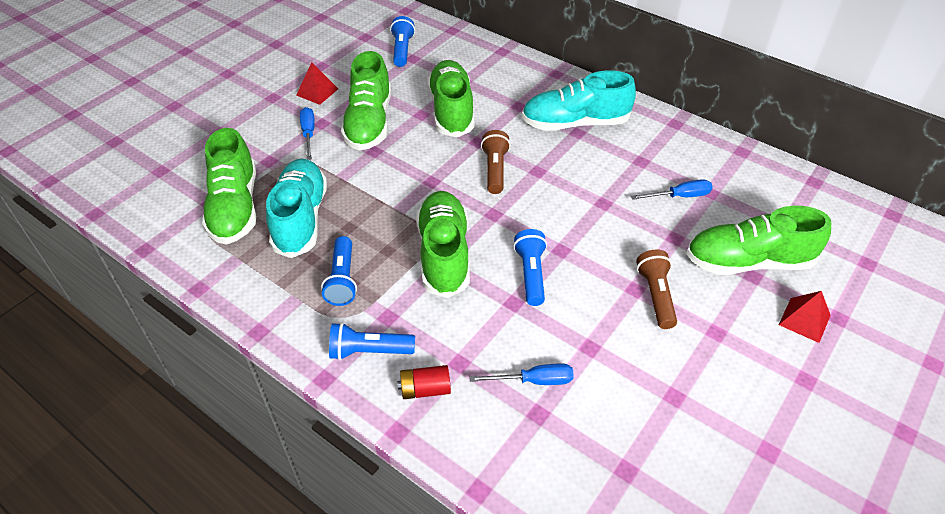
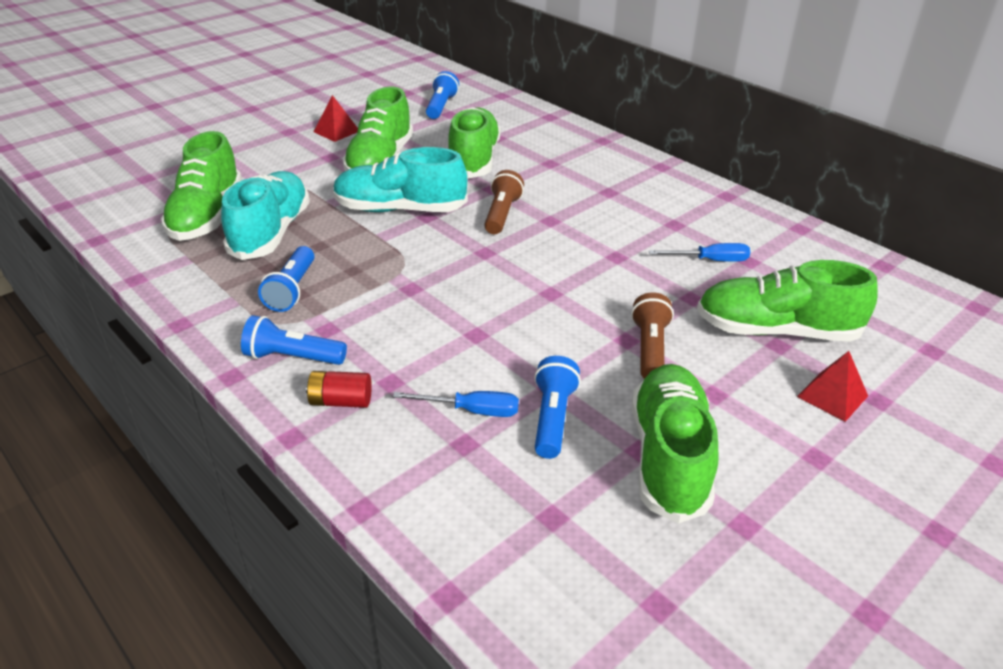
camera: 10 degrees right, 10 degrees down
blue screwdriver [300,107,315,160] -> none
green shoe [416,191,470,298] -> green shoe moved to [632,364,718,524]
blue flashlight [513,229,547,306] -> blue flashlight moved to [534,356,581,459]
turquoise shoe [522,71,636,131] -> turquoise shoe moved to [333,147,468,212]

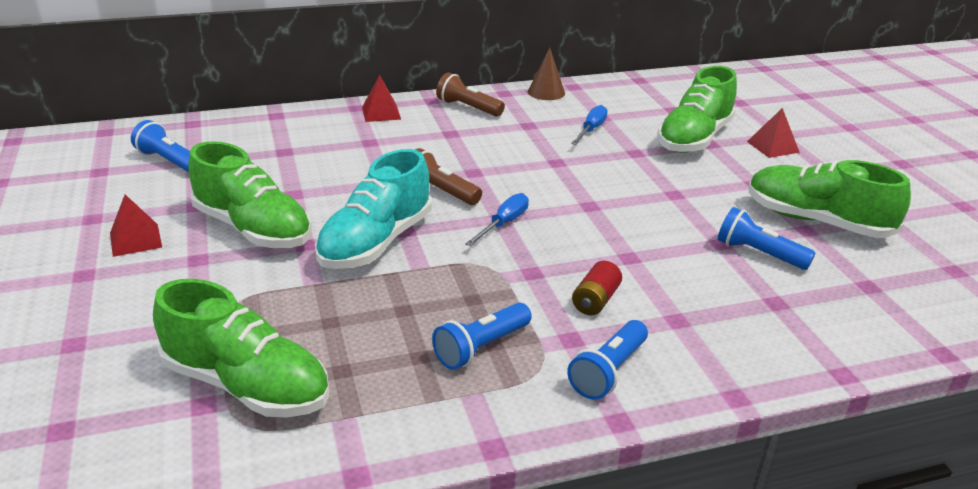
camera: 65 degrees left, 5 degrees down
turquoise shoe [221,171,310,260] -> none
blue flashlight [258,246,314,312] -> blue flashlight turned 105 degrees clockwise [432,302,532,370]
red battery [306,371,372,408] -> red battery moved to [572,261,622,315]
blue screwdriver [393,391,519,417] -> blue screwdriver moved to [465,193,529,246]
green shoe [448,107,501,179] -> none
brown flashlight [631,293,674,379] -> brown flashlight moved to [436,73,505,117]
none -> red pyramid [362,75,401,122]
none -> brown cone [528,47,565,100]

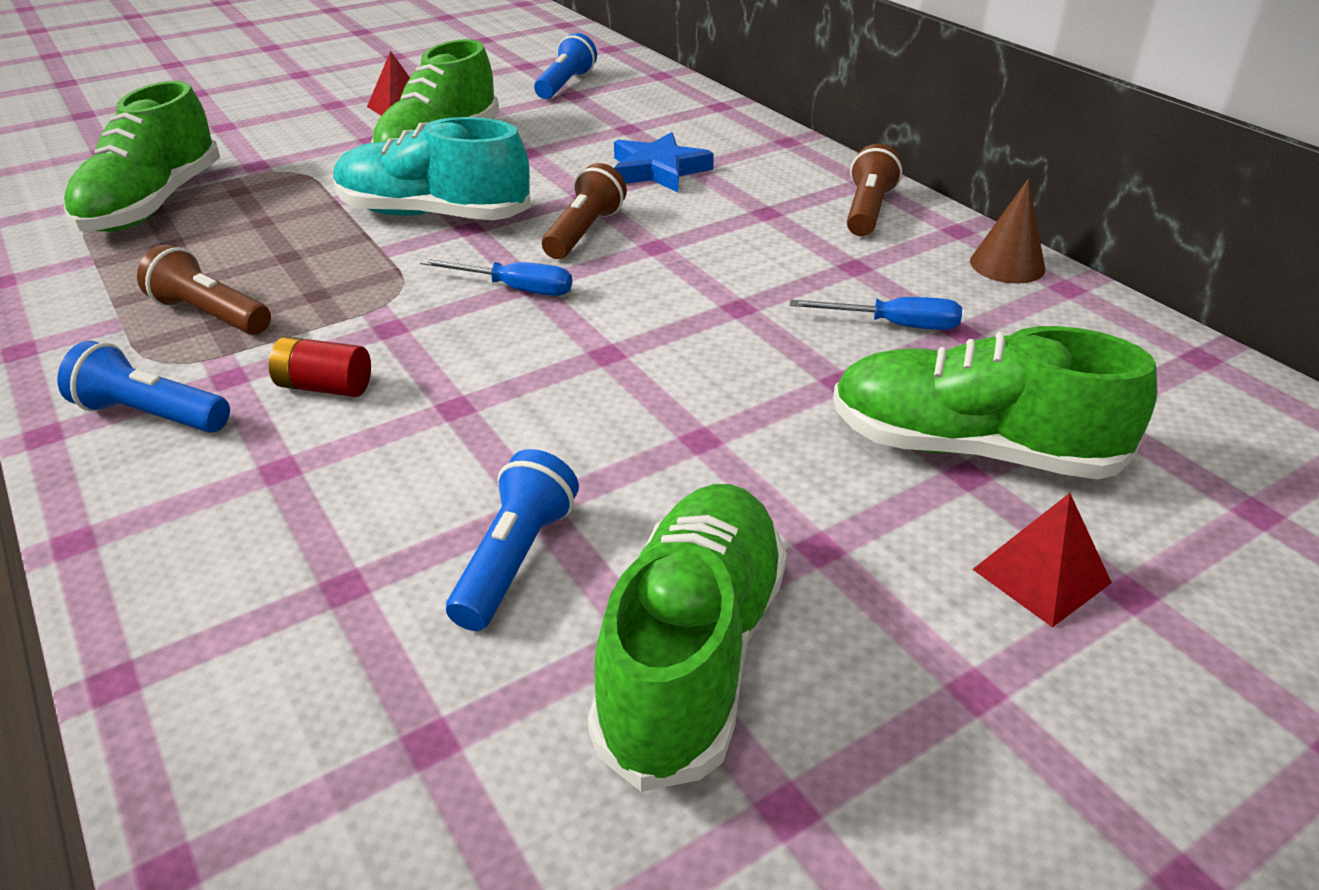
camera: 75 degrees right, 5 degrees up
red pyramid [362,75,401,122] -> none
blue flashlight [432,302,532,370] -> brown flashlight [137,244,271,335]
none -> blue star [614,132,714,192]

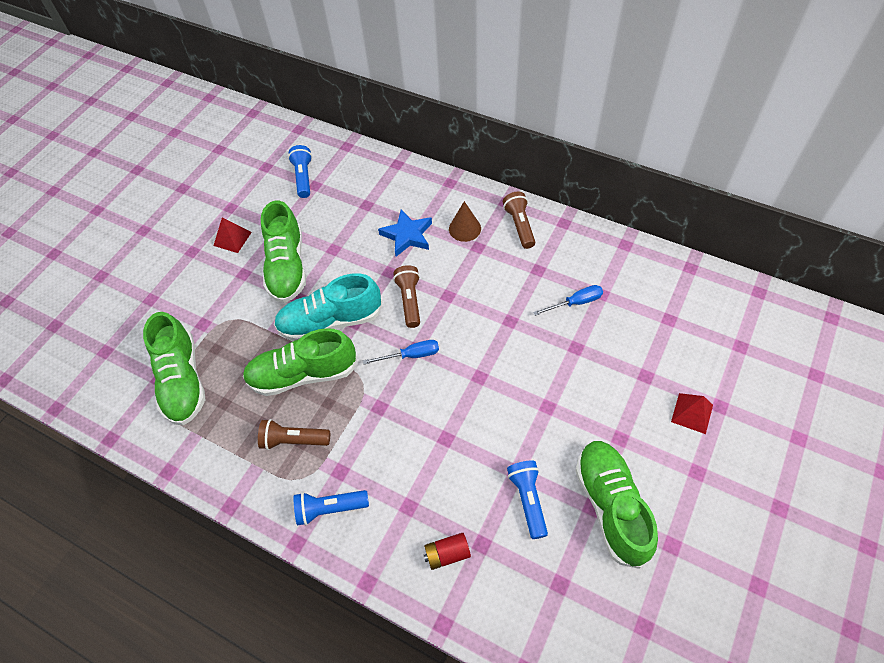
camera: 25 degrees left, 20 degrees up
red battery [269,337,371,397] -> red battery moved to [424,533,471,570]
green shoe [833,326,1157,480] -> green shoe moved to [243,328,358,396]
brown cone [970,179,1045,284] -> brown cone moved to [449,201,481,242]

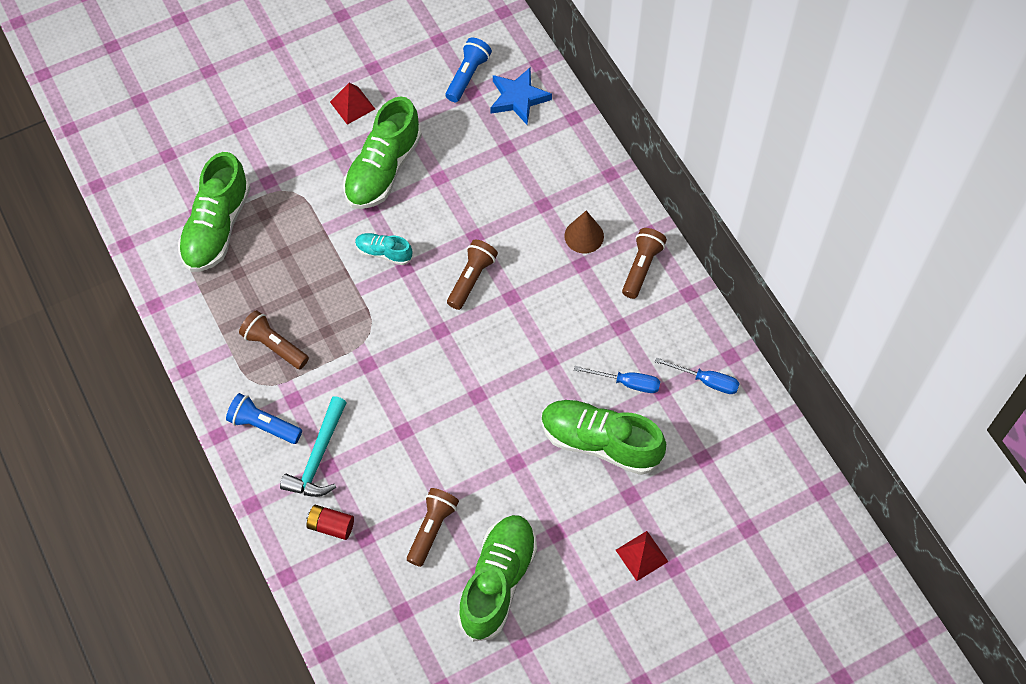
camera: 30 degrees right, 5 degrees up
green shoe [243,328,358,396] -> green shoe moved to [541,400,666,475]
turquoise shoe [274,273,382,341] -> turquoise shoe [355,233,413,265], size x0.50
blue screwdriver [363,340,439,364] -> blue screwdriver moved to [655,357,740,394]
blue star [378,209,432,257] -> blue star moved to [490,68,552,125]
blue flashlight [507,460,548,539] -> brown flashlight [407,488,459,567]
none -> turquoise hammer [280,396,347,497]

